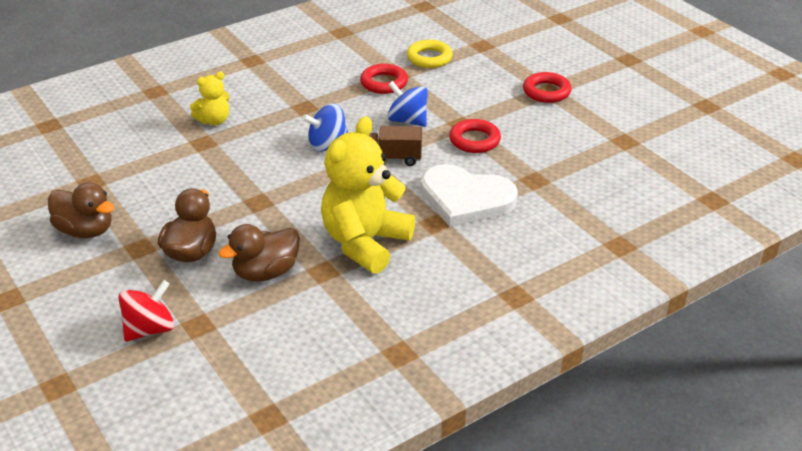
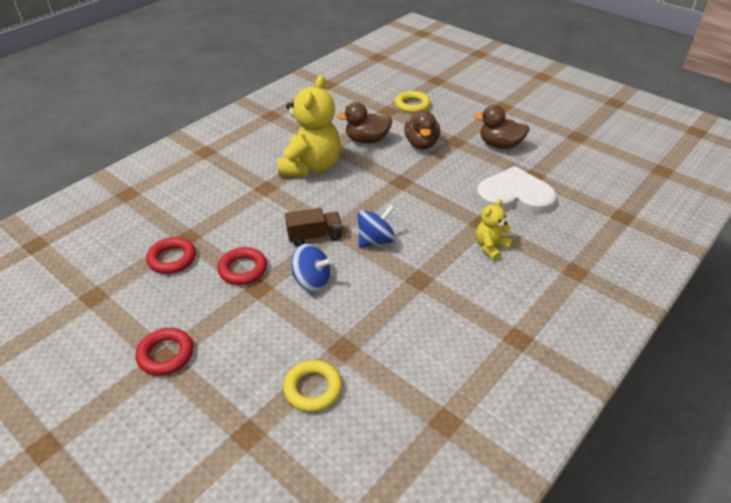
camera: 165 degrees right, 5 degrees up
red spinning top [118,280,174,342] -> yellow ring [395,91,431,114]
brown duck [218,224,300,282] -> brown duck turned 135 degrees counterclockwise [336,102,392,144]
red ring [360,64,408,94] -> red ring moved to [146,237,196,274]
white heart [421,164,518,227] -> white heart moved to [476,166,557,214]

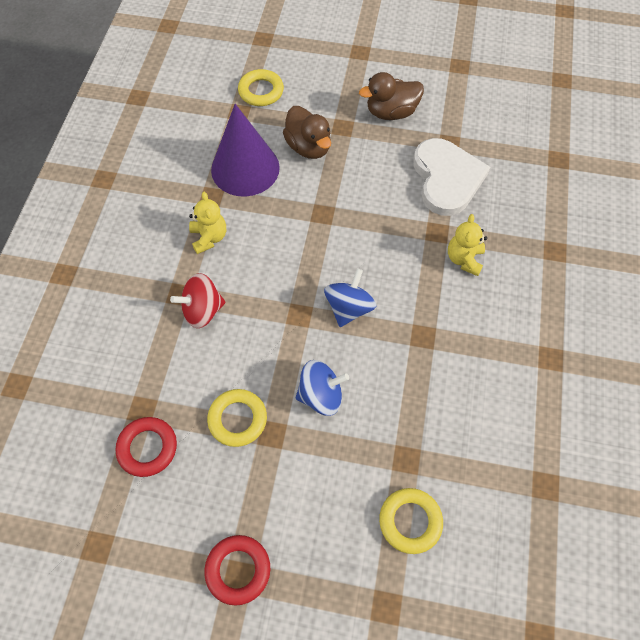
camera: 30 degrees left, 20 degrees up
red ring [217,247,267,285] -> yellow ring [207,389,267,447]
yellow teddy bear [278,75,341,176] -> yellow teddy bear [189,192,226,254], size x0.50
brown truck [285,208,342,246] -> none
brown duck [336,102,392,144] -> purple cone [211,104,280,197]
white heart [476,166,557,214] -> white heart turned 105 degrees clockwise [413,138,490,216]
none -> red spinning top [170,273,225,328]

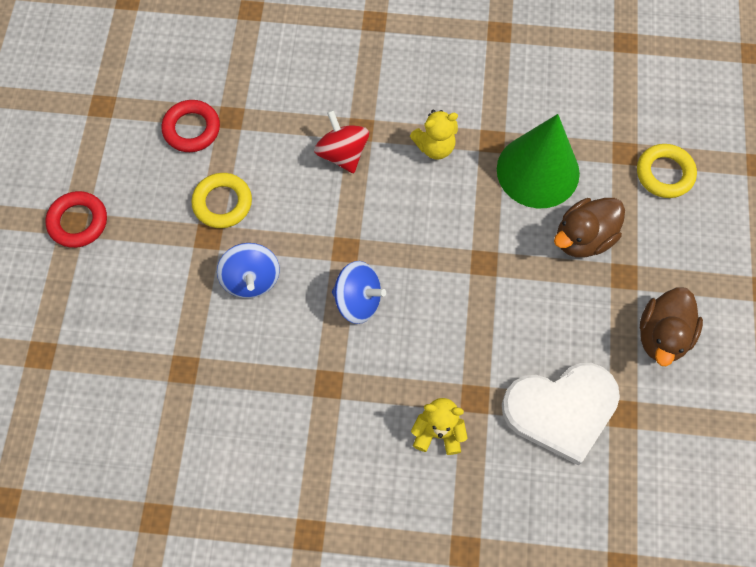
camera: 85 degrees right, 5 degrees up
purple cone [211,104,280,197] -> green cone [497,114,580,209]
brown duck [359,72,424,120] -> brown duck turned 135 degrees counterclockwise [640,287,703,366]
yellow ring [379,488,443,554] -> none

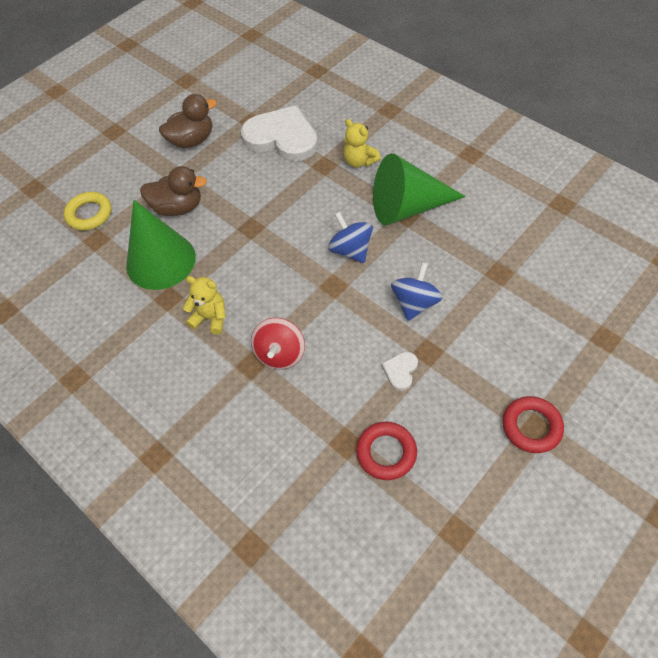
camera: 140 degrees left, 10 degrees down
yellow ring [191,173,252,228] -> white heart [381,352,418,391]
none -> green cone [373,153,466,225]

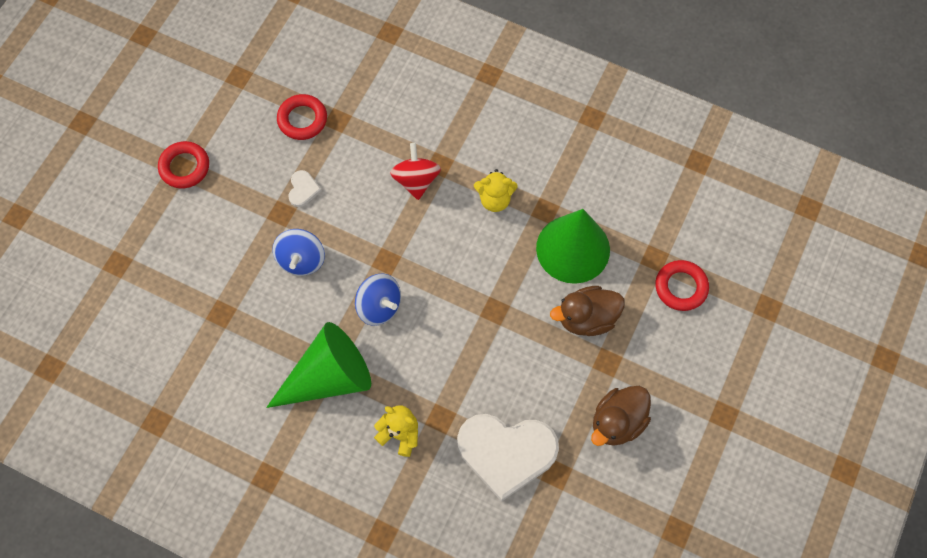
camera: 160 degrees right, 10 degrees up
yellow ring [64,192,112,231] -> red ring [655,260,709,311]

